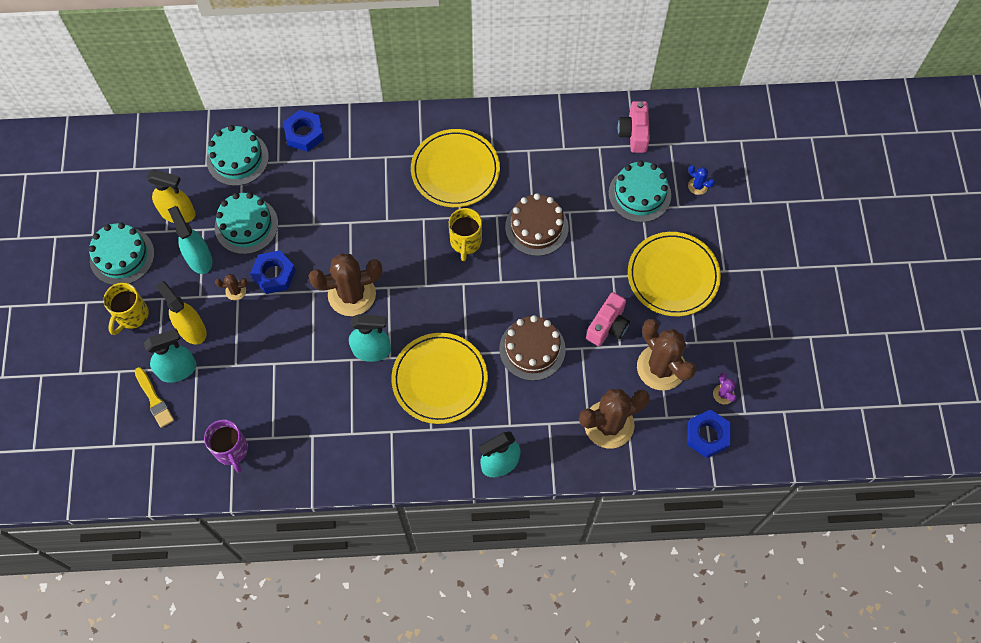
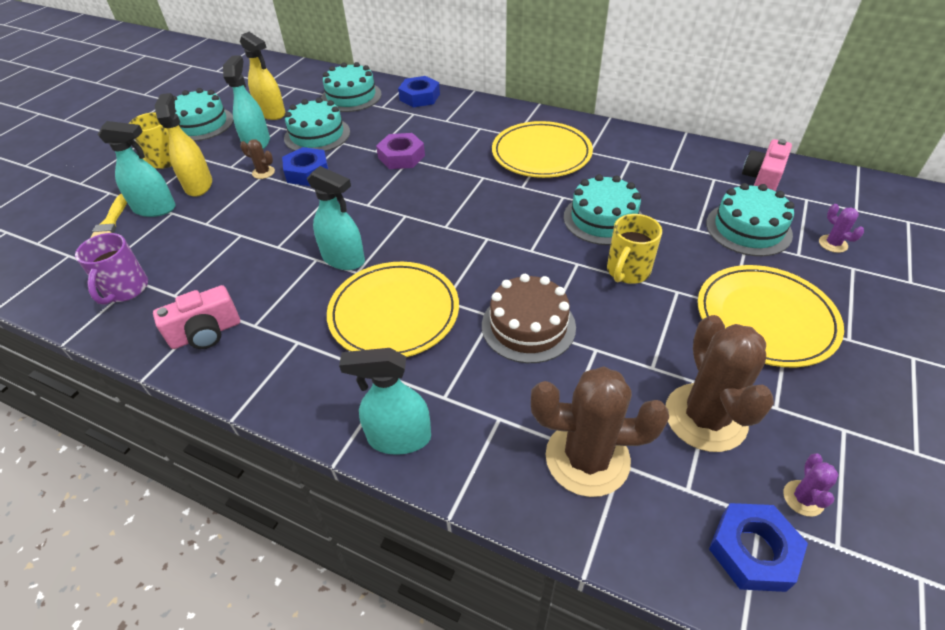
camera: 30 degrees right, 20 degrees down
brown cactus [309,253,383,316] -> none
yellow mug [449,208,482,261] -> yellow mug moved to [607,214,662,284]
brown cake [505,193,569,256] -> turquoise cake [564,174,642,245]
pink camera [586,292,630,346] -> pink camera moved to [153,285,240,349]
blue cactus [688,165,715,195] -> purple cactus [819,204,864,253]
none -> purple nut [376,133,425,169]

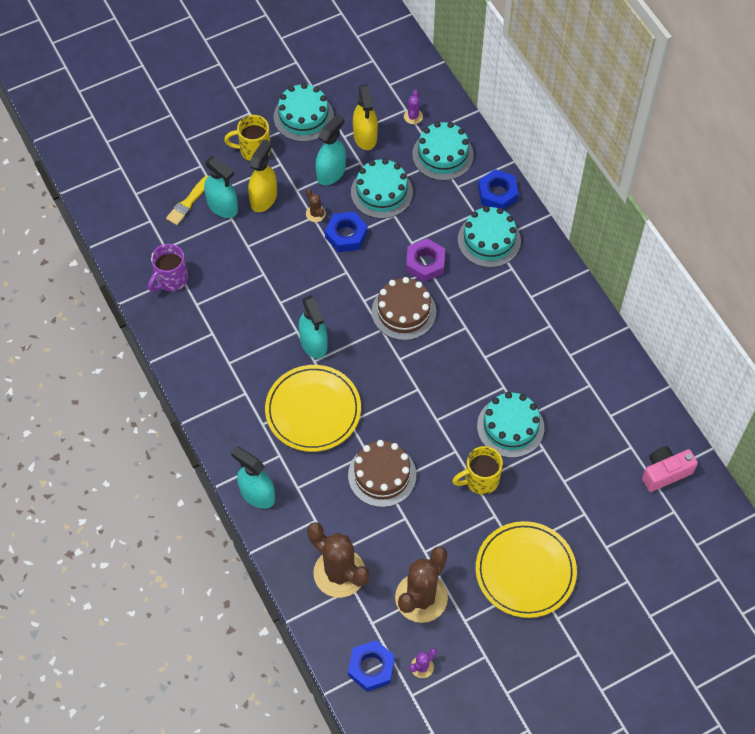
camera: 35 degrees right, 15 degrees up
pink camera [153,285,240,349] -> none
yellow plate [492,121,593,178] -> none
turquoise cake [706,183,794,256] -> turquoise cake moved to [458,206,521,268]
purple cactus [819,204,864,253] -> purple cactus moved to [404,90,423,124]
none -> brown cake [372,277,436,340]

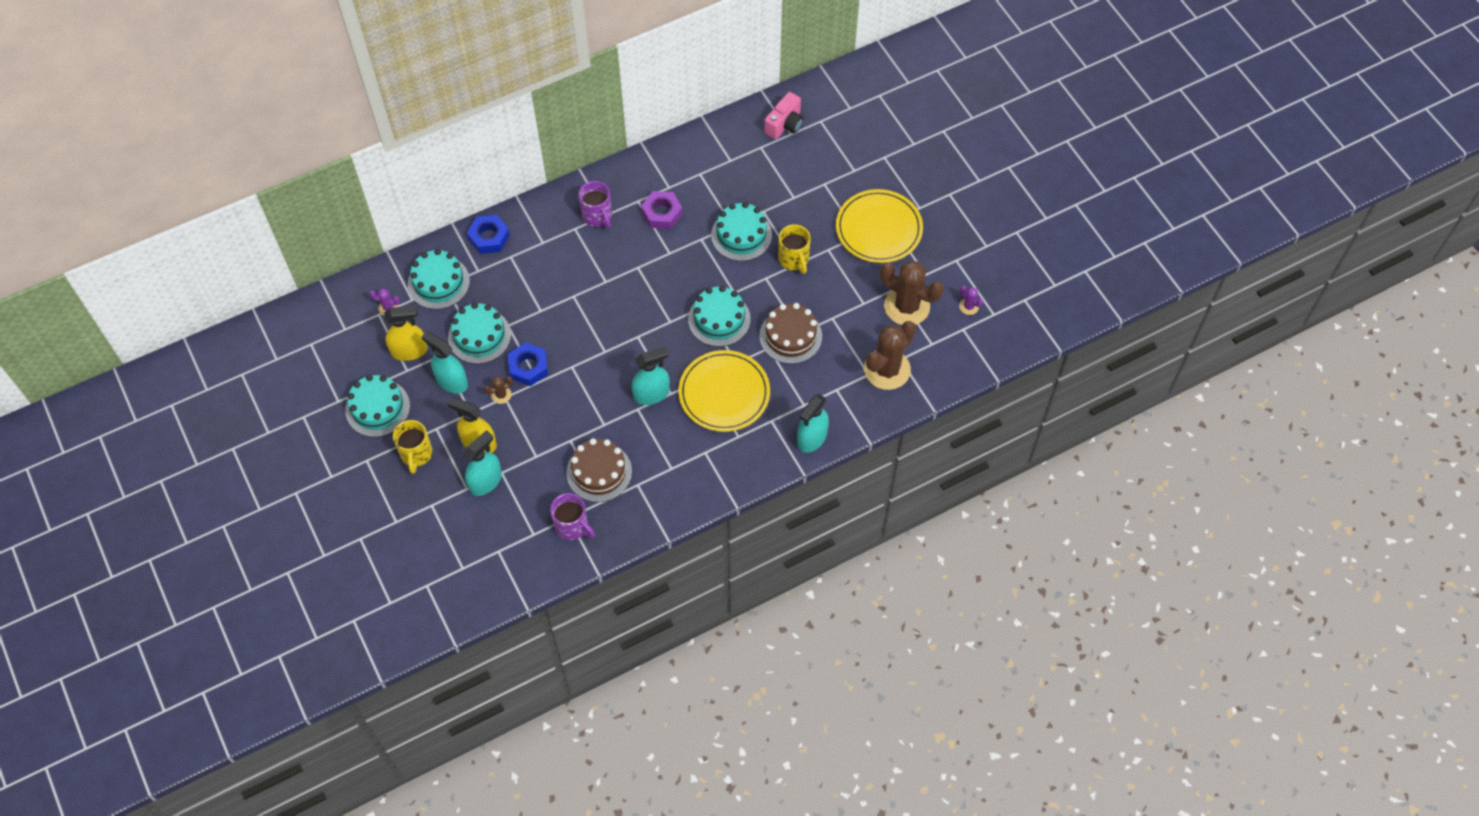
camera: 90 degrees left, 0 degrees up
yellow brush [166,176,209,225] -> none
blue nut [348,640,395,692] -> none
brown cake [372,277,436,340] -> brown cake moved to [566,438,632,502]
purple nut [406,238,445,282] -> purple nut moved to [641,191,683,229]
turquoise cake [458,206,521,268] -> turquoise cake moved to [688,286,751,347]
pink camera [642,446,698,492] -> pink camera turned 120 degrees counterclockwise [764,92,804,140]
none -> purple mug [579,181,612,228]

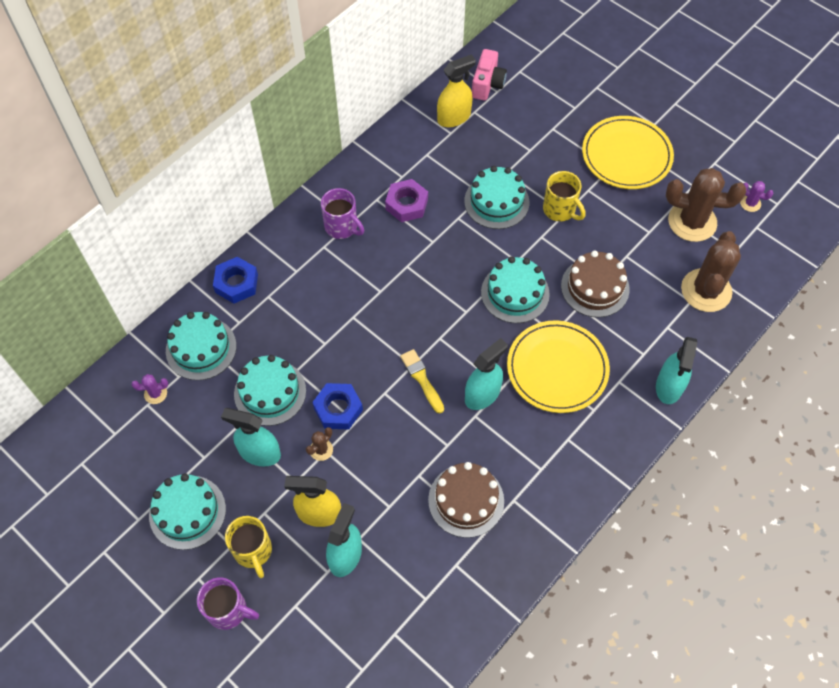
camera: 20 degrees left, 0 degrees up
yellow spray bottle [384,305,428,361] -> yellow spray bottle moved to [437,54,476,127]
purple mug [550,493,595,540] -> purple mug moved to [197,577,259,630]
none -> yellow brush [400,349,444,414]

